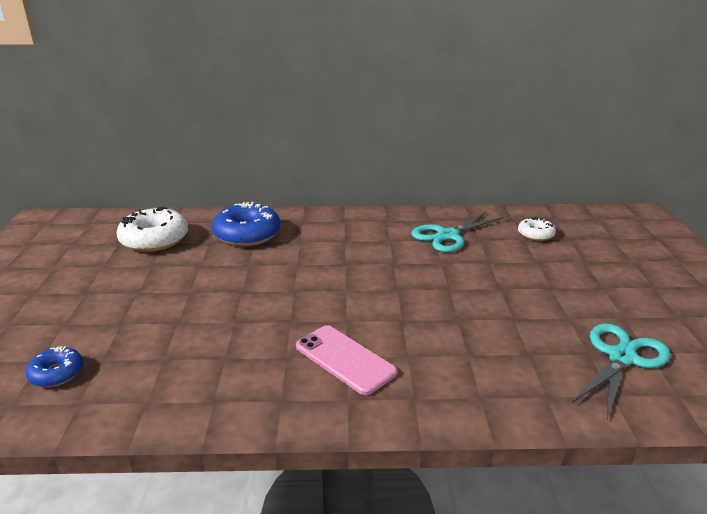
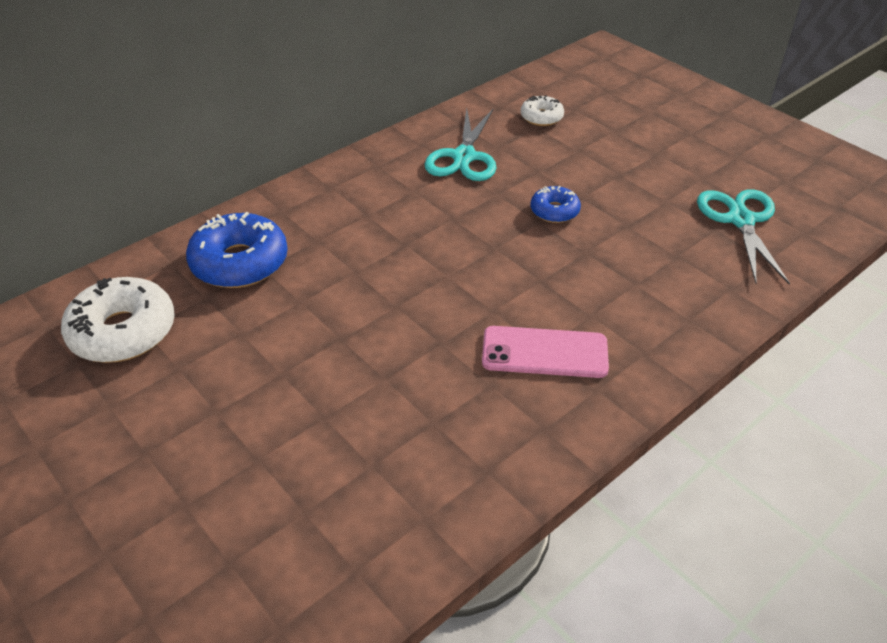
camera: 40 degrees left, 15 degrees up
blue donut [26,346,83,387] -> blue donut moved to [531,186,581,223]

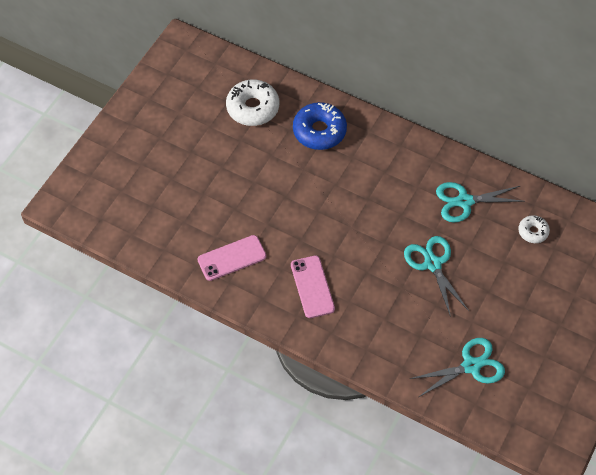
camera: 70 degrees right, 15 degrees up
blue donut [531,186,581,223] -> turquoise scissors [404,236,469,317]
none -> pink phone [198,235,266,281]

